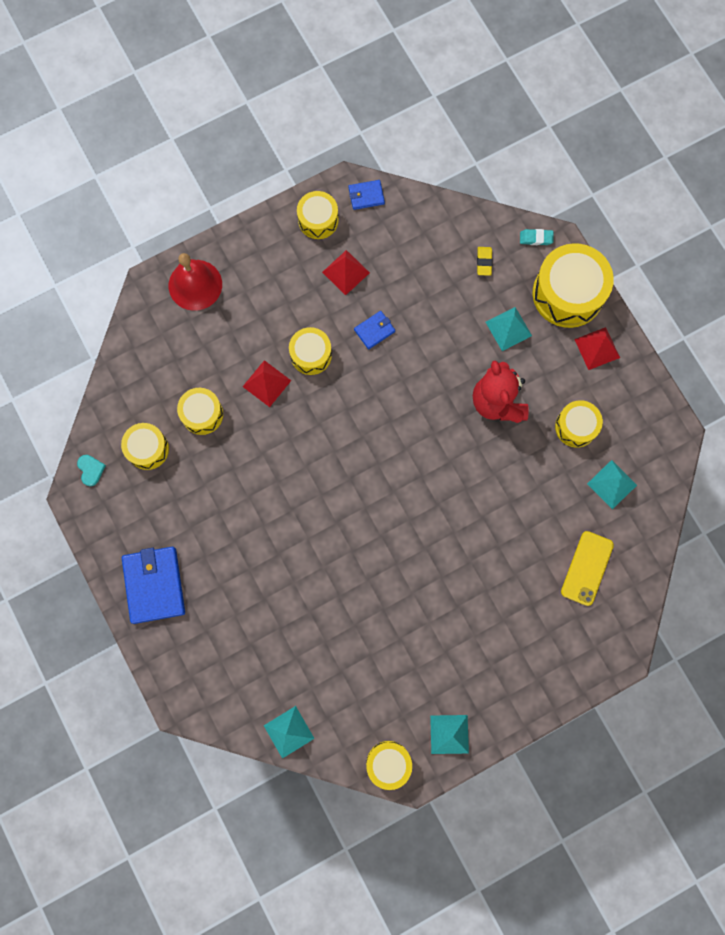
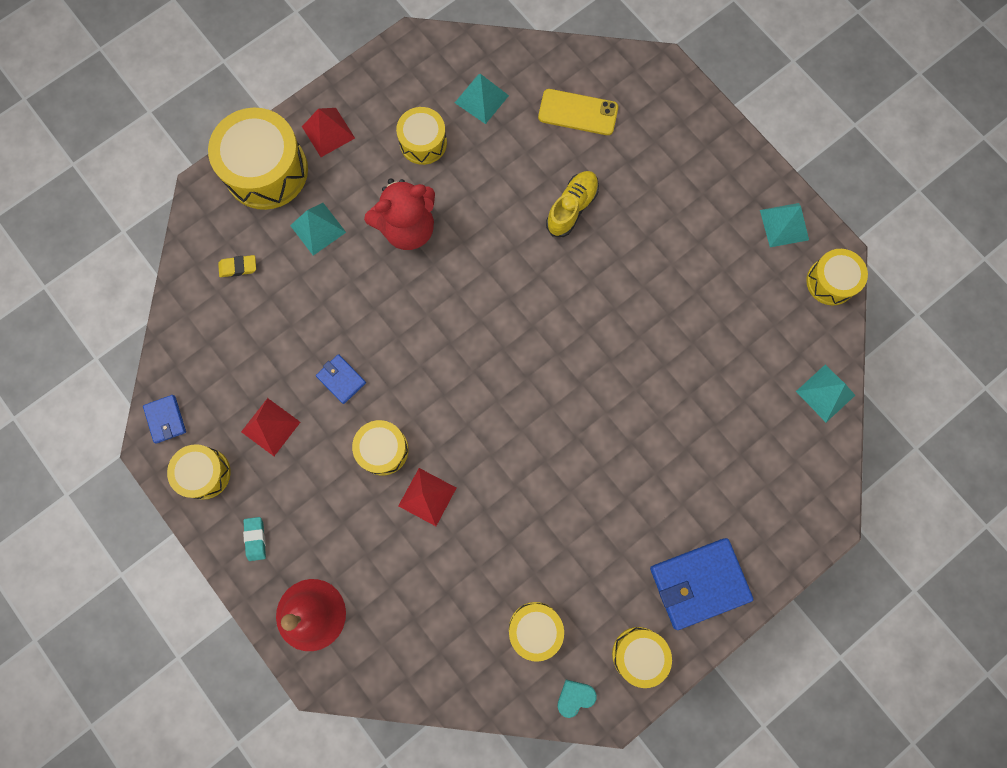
camera: 100 degrees left, 0 degrees up
yellow drum [177,388,223,435] -> yellow drum moved to [612,627,672,688]
turquoise eraser [520,229,554,245] -> turquoise eraser moved to [243,517,266,561]
none -> yellow shoe [546,171,599,237]

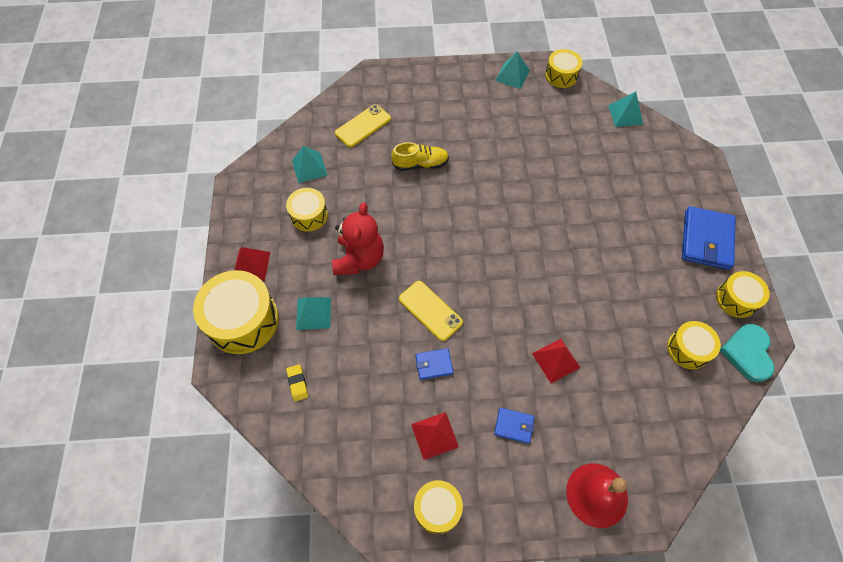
camera: 55 degrees left, 15 degrees down
blue wallet [143,395,186,444] -> blue wallet moved to [494,408,534,444]
yellow eraser [218,255,256,277] -> yellow eraser turned 45 degrees counterclockwise [286,364,308,401]
turquoise eraser [243,517,266,561] -> none
yellow drum [352,420,409,476] -> none
yellow shoe [546,171,599,237] -> yellow shoe turned 105 degrees clockwise [391,142,449,171]
turquoise heart [557,680,597,718] -> turquoise heart [720,324,775,382], size x1.85
none -> yellow phone [399,281,463,341]

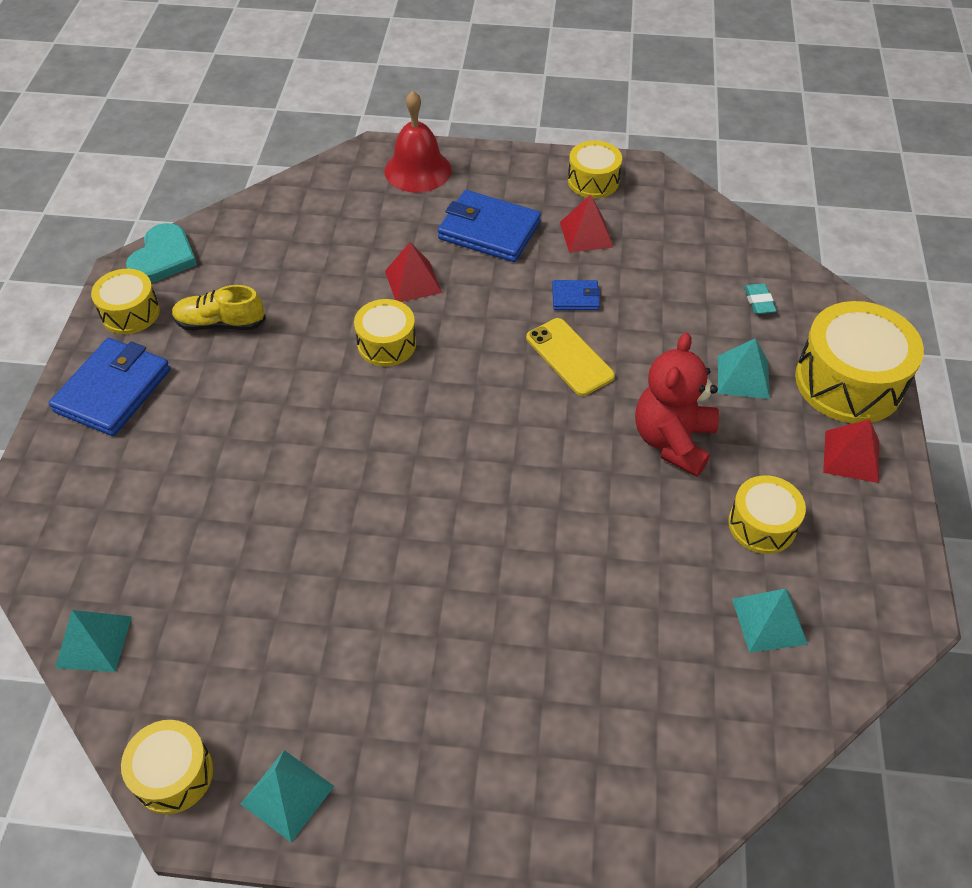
camera: 170 degrees left, 10 degrees down
yellow eraser [286,364,308,401] -> turquoise eraser [744,283,777,314]
yellow phone [335,104,391,147] -> none
yellow shoe [391,142,449,171] -> yellow shoe moved to [172,285,266,330]
blue wallet [494,408,534,444] -> blue wallet [438,190,541,262], size x1.96
yellow drum [667,321,721,369] -> yellow drum moved to [354,299,416,366]

